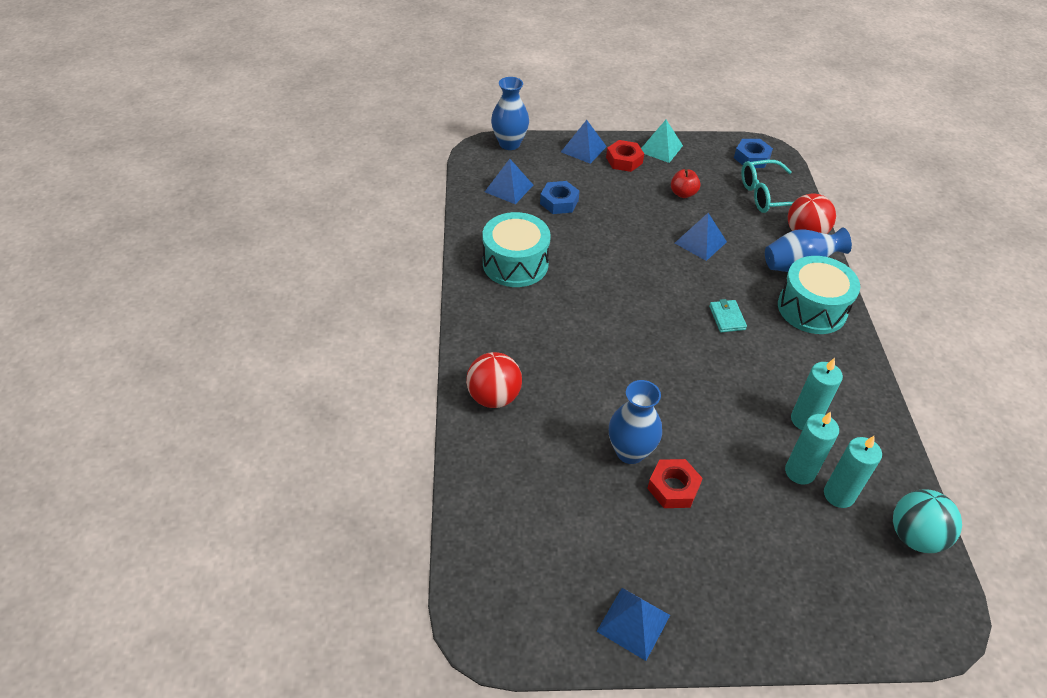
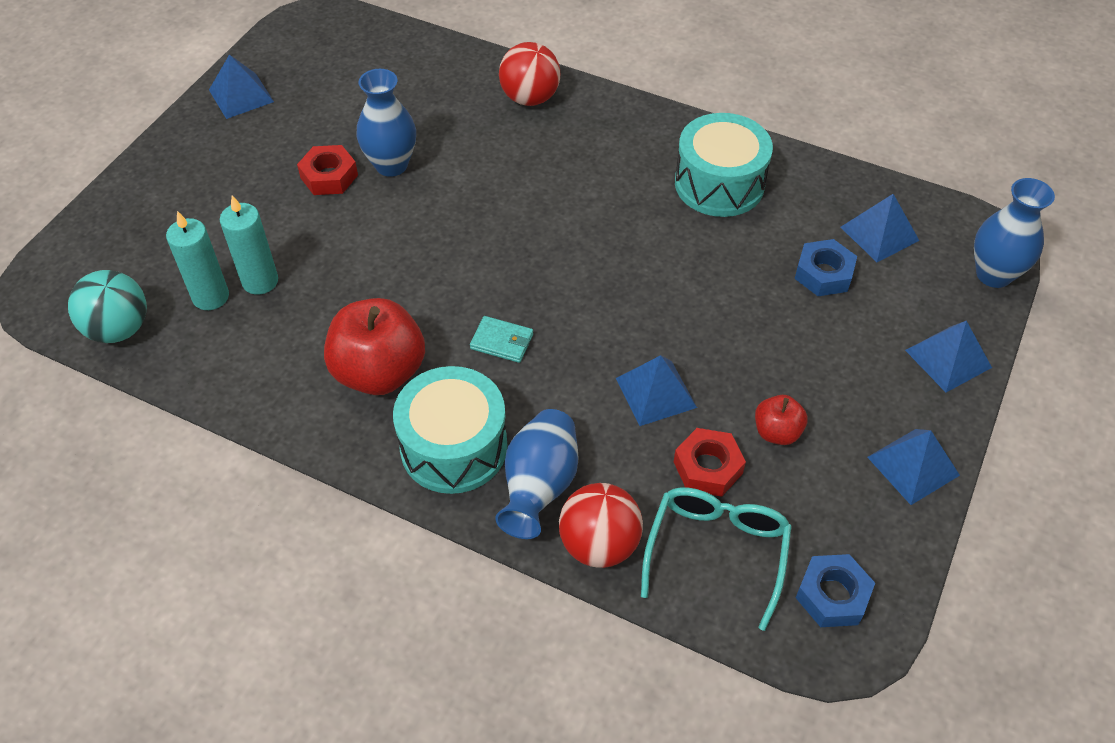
camera: 120 degrees right, 5 degrees up
red nut [606,140,644,172] -> red nut moved to [674,428,746,497]
turquoise pyramid [641,120,683,163] -> blue pyramid [867,429,960,505]
turquoise candle [791,358,843,430] -> none
none -> red apple [324,298,425,395]

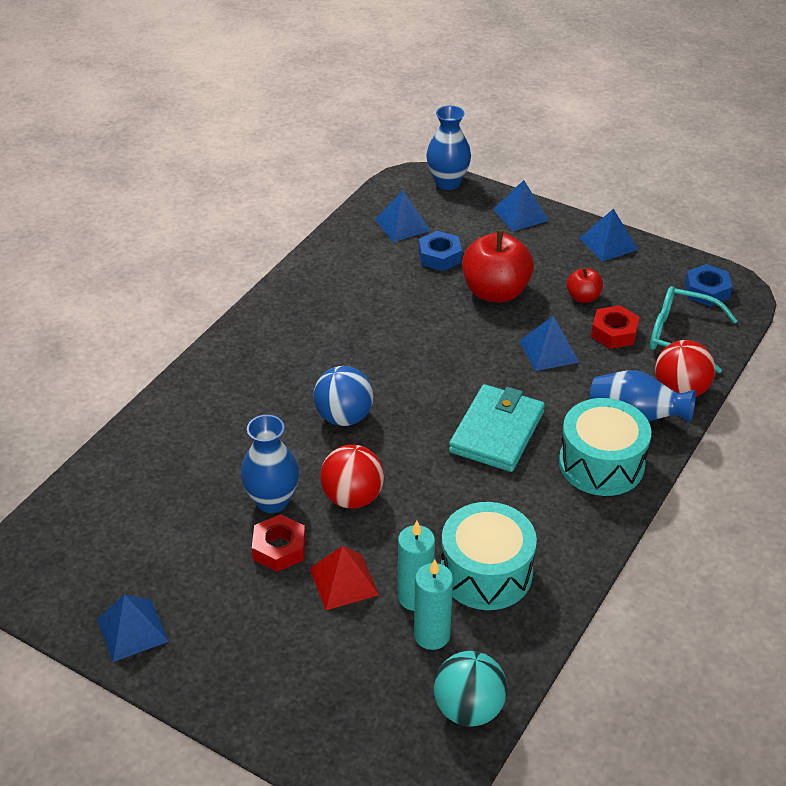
camera: 85 degrees left, 10 degrees down
red apple [324,298,425,395] -> red apple moved to [462,230,534,302]
turquoise wallet [470,316,533,363] -> turquoise wallet [449,384,545,472], size x2.08
red ball [499,42,561,106] -> red ball moved to [320,445,384,509]
turquoise drum [675,113,773,217] -> turquoise drum moved to [441,502,537,610]
none -> red pyramid [309,546,379,610]
none -> blue ball [314,366,374,426]

